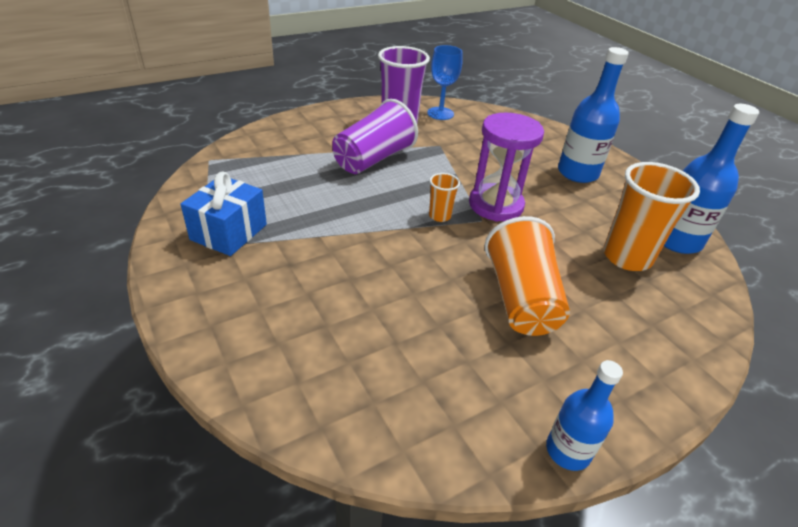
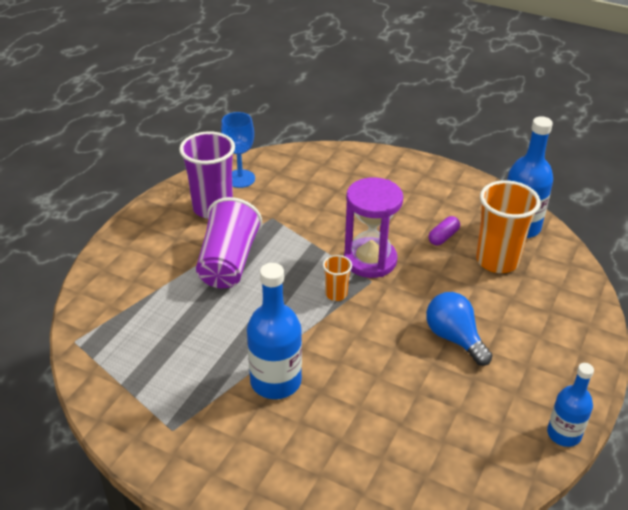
camera: 30 degrees left, 0 degrees up
blue gift [180,172,267,256] -> none
orange cup [484,216,570,336] -> blue light bulb [426,292,493,366]
blue bottle [558,47,629,183] -> blue bottle moved to [247,263,302,399]
none -> purple capsule [428,216,460,245]

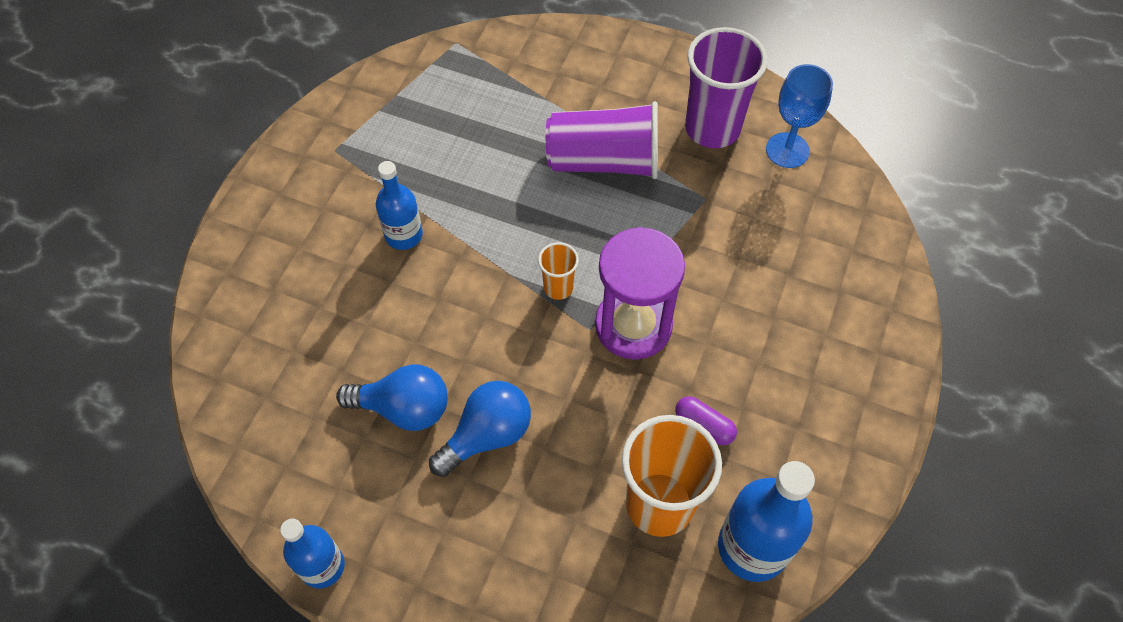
camera: 85 degrees right, 20 degrees up
blue bottle [247,263,302,399] -> blue bottle [376,161,423,250], size x0.63
none -> blue light bulb [336,364,448,431]

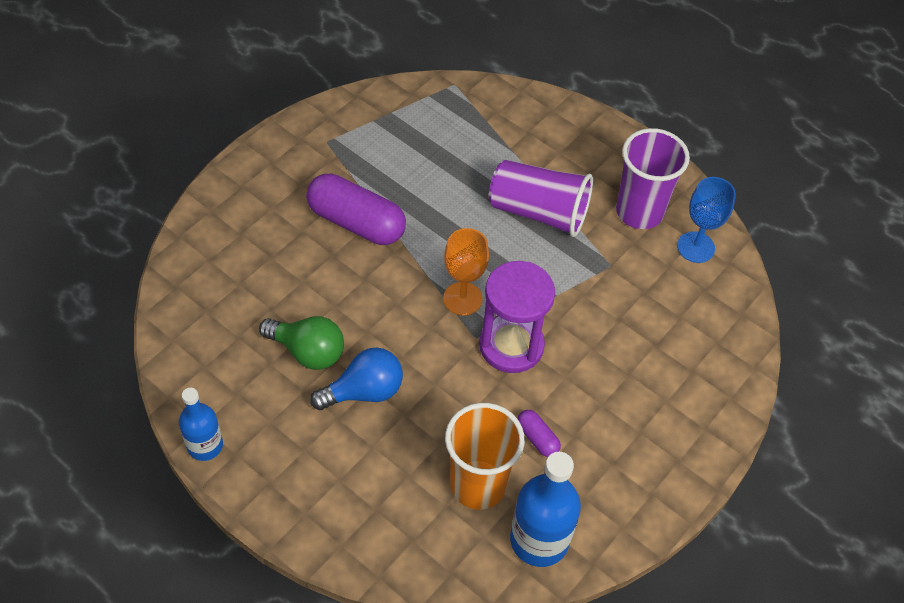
camera: 15 degrees right, 5 degrees down
blue light bulb [336,364,448,431] -> green light bulb [259,316,344,370]
blue bottle [376,161,423,250] -> purple capsule [306,174,406,245]
orange cup [538,242,579,300] -> orange goblet [443,228,489,315]

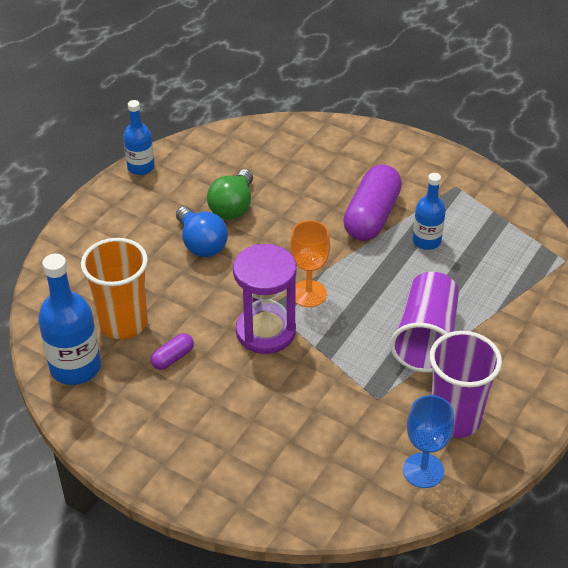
camera: 85 degrees right, 10 degrees down
none -> blue bottle [412,173,446,250]

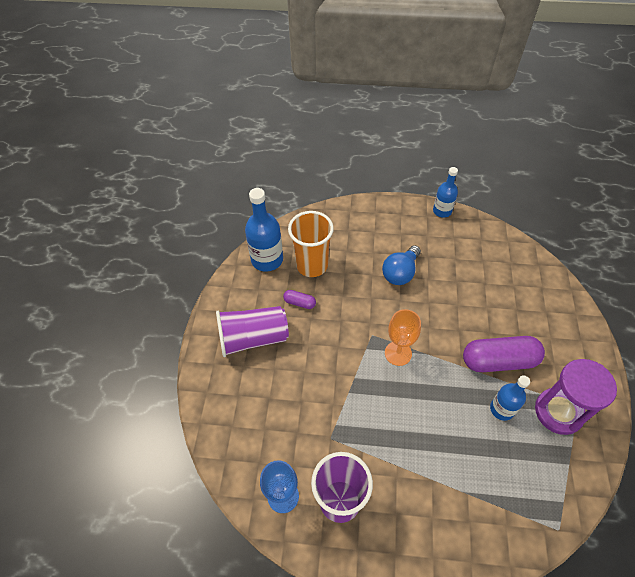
camera: 65 degrees right, 10 degrees up
green light bulb [207,169,253,220] -> none
purple hourglass [233,244,297,354] -> purple hourglass moved to [535,359,617,435]
purple cup [390,272,459,372] -> purple cup moved to [216,306,289,357]

